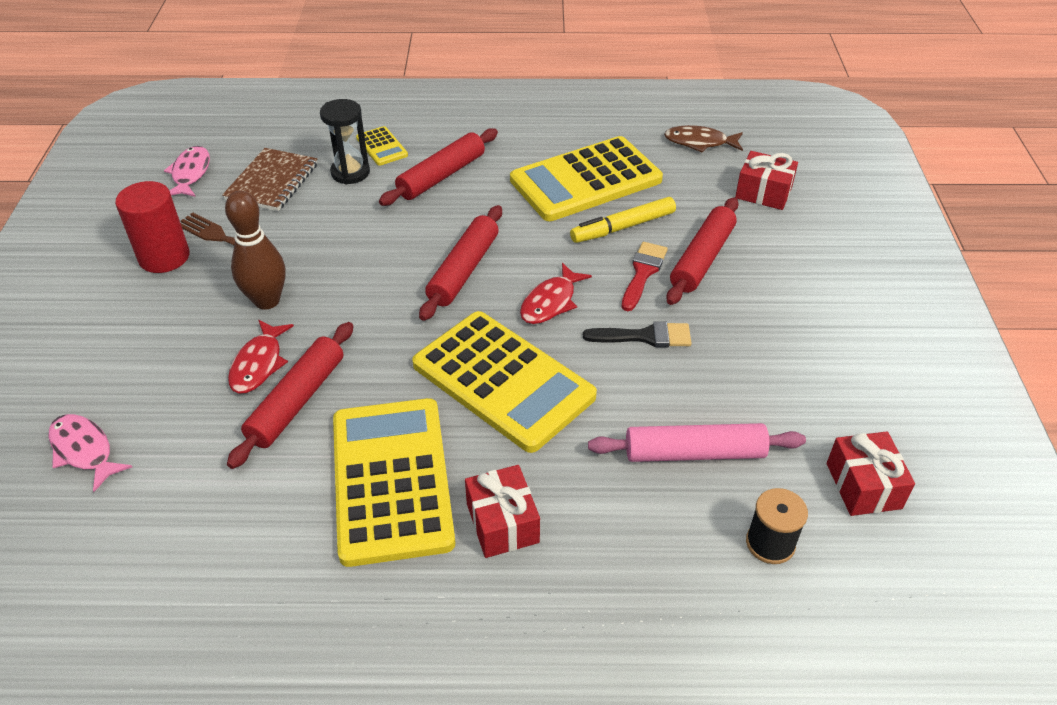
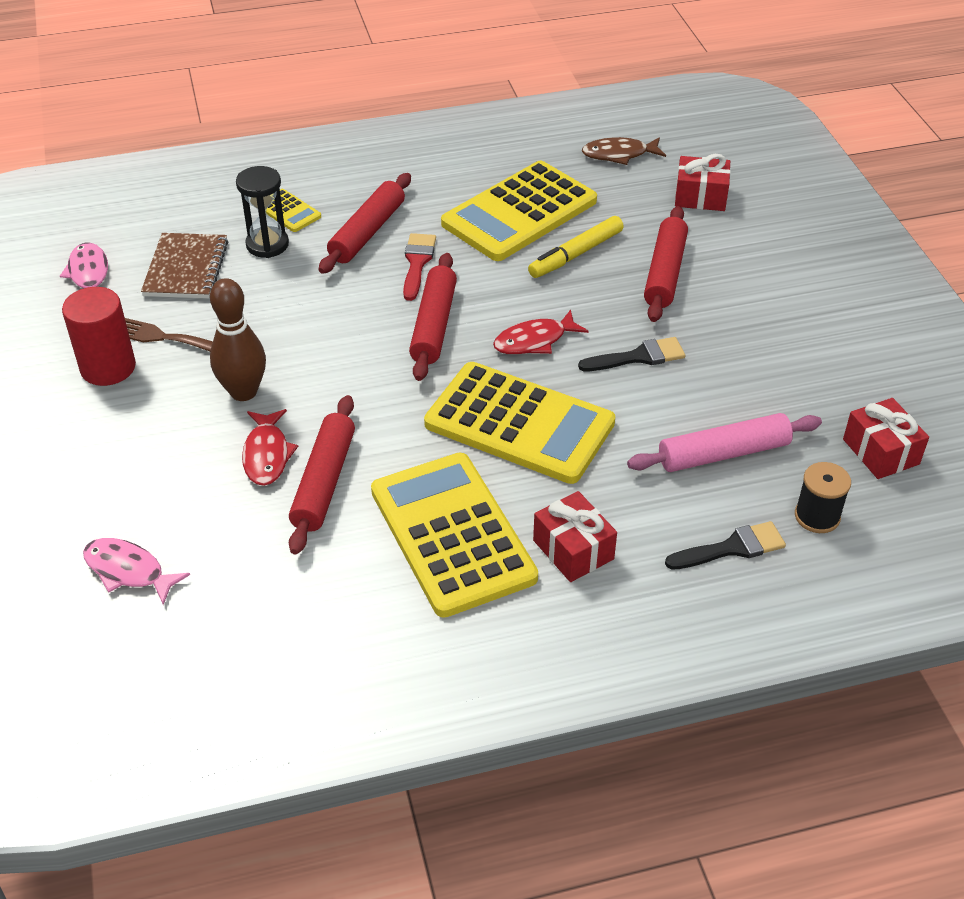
camera: 15 degrees left, 0 degrees up
red fish [520,263,592,324] -> red fish turned 45 degrees clockwise [493,310,588,355]
red brush [621,242,668,311] -> red brush moved to [403,233,436,301]
none -> black brush [665,521,786,570]

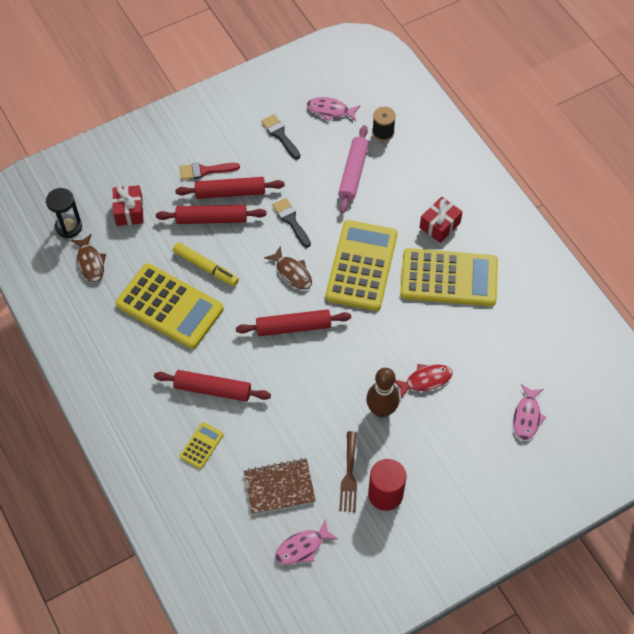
camera: 105 degrees left, 15 degrees up
black hourglass [236,166,289,258] -> black hourglass moved to [46,188,82,238]
red rolling pin [289,395,355,554] -> red rolling pin moved to [175,177,285,199]
yellow calculator [371,453,538,618] -> yellow calculator turned 135 degrees counterclockwise [400,248,498,306]
red brush [403,233,436,301] -> red brush moved to [180,163,240,180]
red fish [493,310,588,355] -> brown fish [264,245,312,290]
pink rolling pin [627,413,822,472] -> pink rolling pin turned 45 degrees clockwise [338,125,369,214]
black brush [665,521,786,570] -> black brush moved to [261,114,300,160]
red gift [843,398,929,479] -> pink fish [307,97,360,121]

